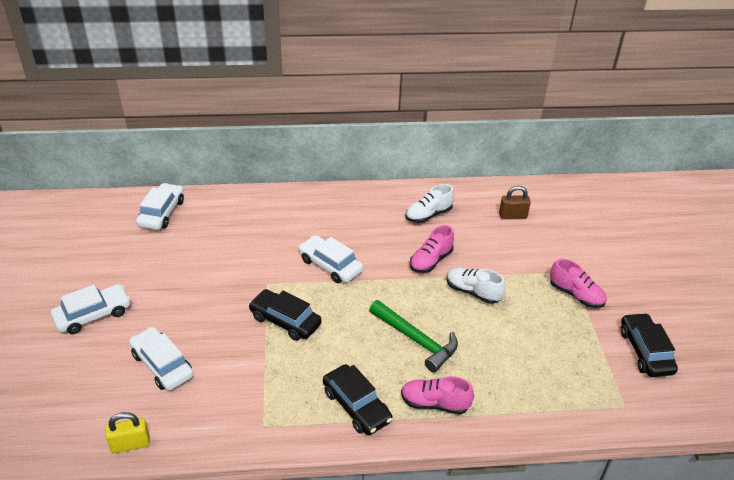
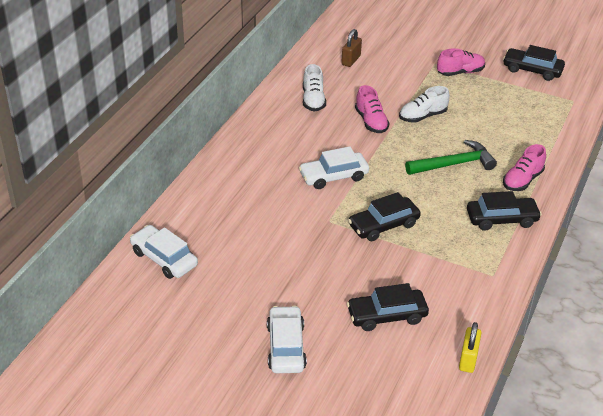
camera: 60 degrees left, 0 degrees up
white car [129,327,193,390] -> black car [347,283,429,331]

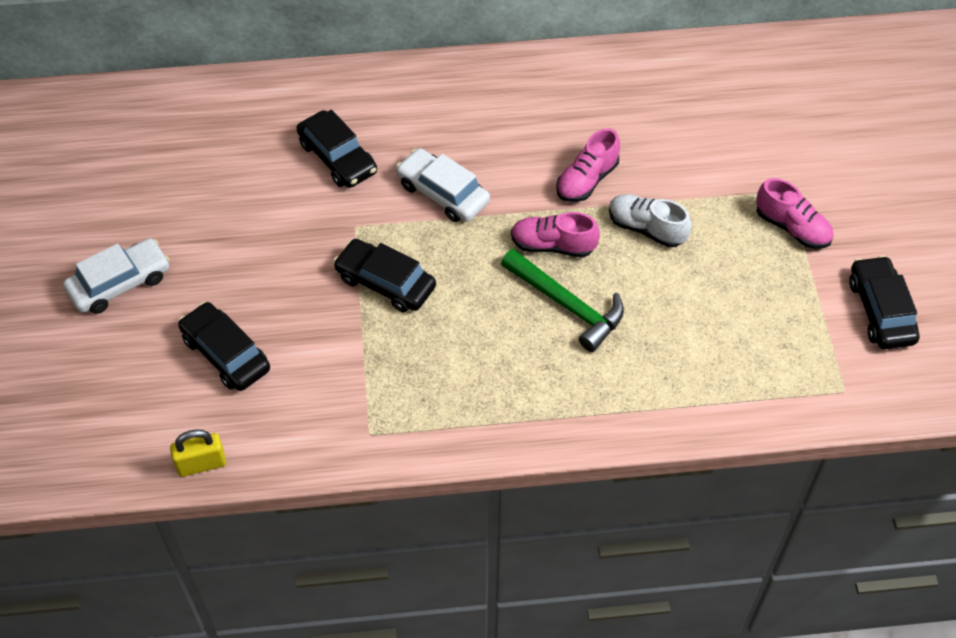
camera: 60 degrees right, 15 degrees up
white car [130,225,198,279] -> none
white shoe [303,64,326,112] -> none
brown padlock [341,29,362,67] -> none
black car [467,191,542,231] -> black car moved to [297,110,377,188]
pink shoe [503,144,546,191] -> pink shoe moved to [511,212,600,258]

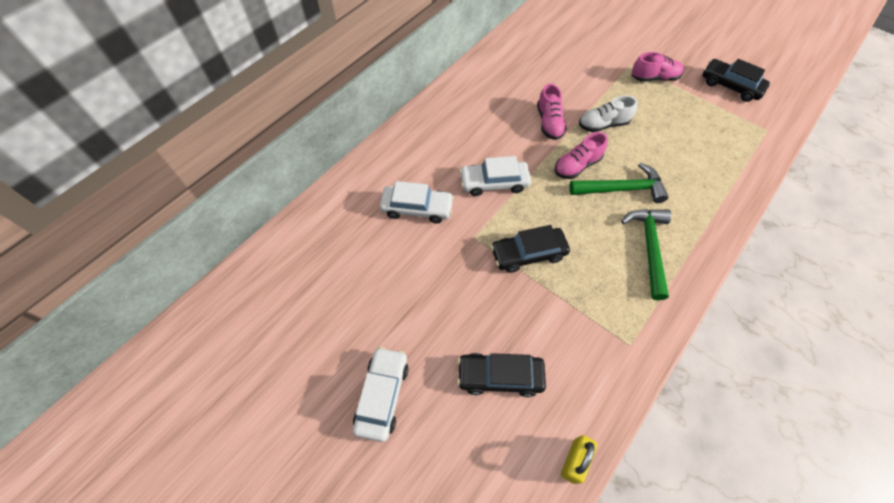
camera: 45 degrees left, 5 degrees up
black car [297,110,377,188] -> white car [380,181,454,223]
none -> green hammer [621,209,672,300]

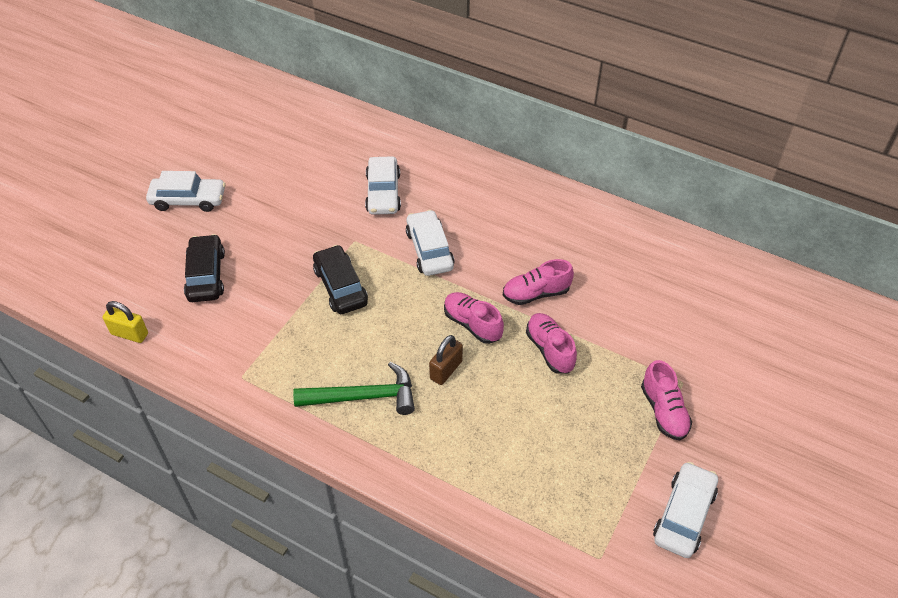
camera: 80 degrees right, 10 degrees down
green hammer [569,163,668,203] -> brown padlock [429,335,463,385]
white shoe [579,96,638,132] -> pink shoe [526,313,577,374]
black car [702,59,770,102] -> white car [653,462,718,558]

